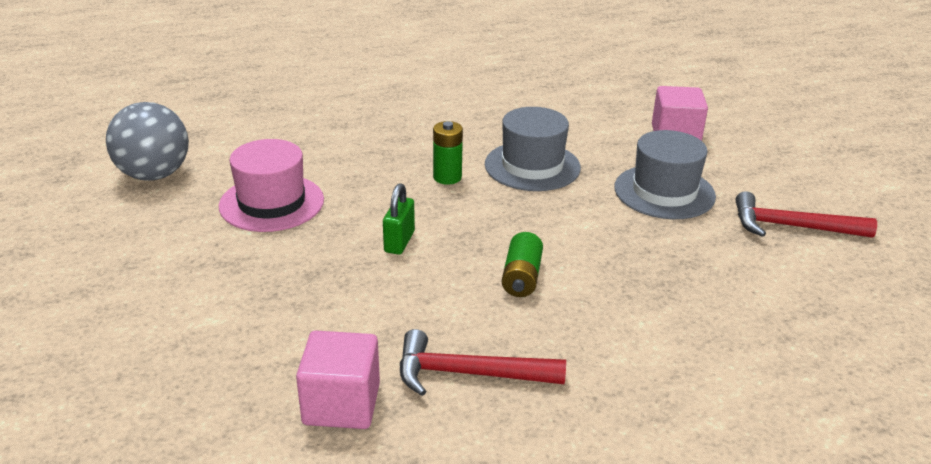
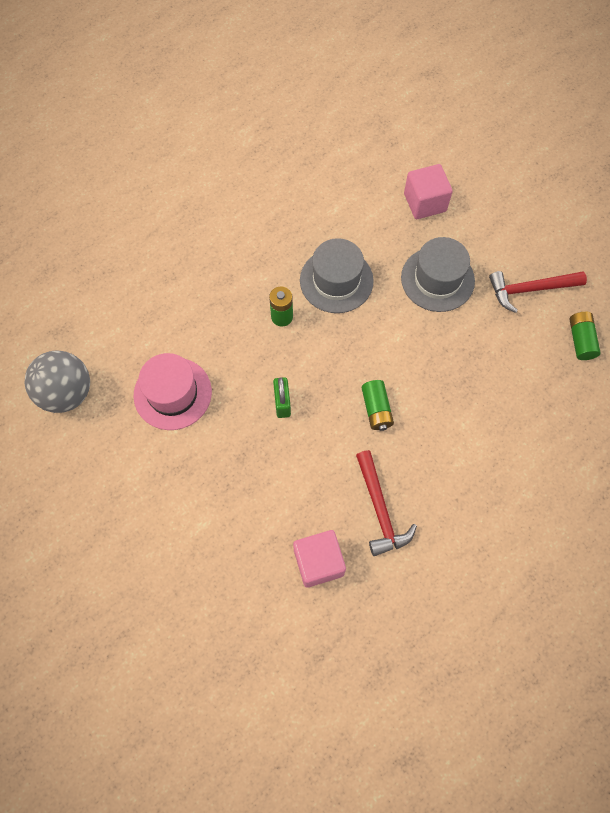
camera: 20 degrees left, 35 degrees up
red hammer [400,329,566,396] -> red hammer turned 90 degrees counterclockwise [356,450,417,556]
none -> green battery [569,311,601,360]

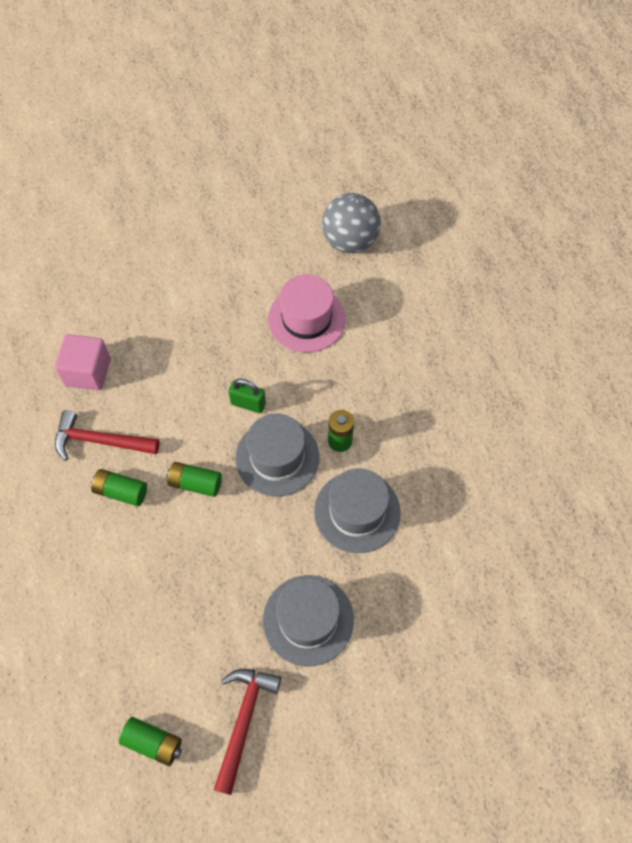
camera: 115 degrees right, 5 degrees down
pink cube [404,164,453,219] -> none
none -> green battery [91,469,147,506]
none -> grey hat [235,413,319,497]

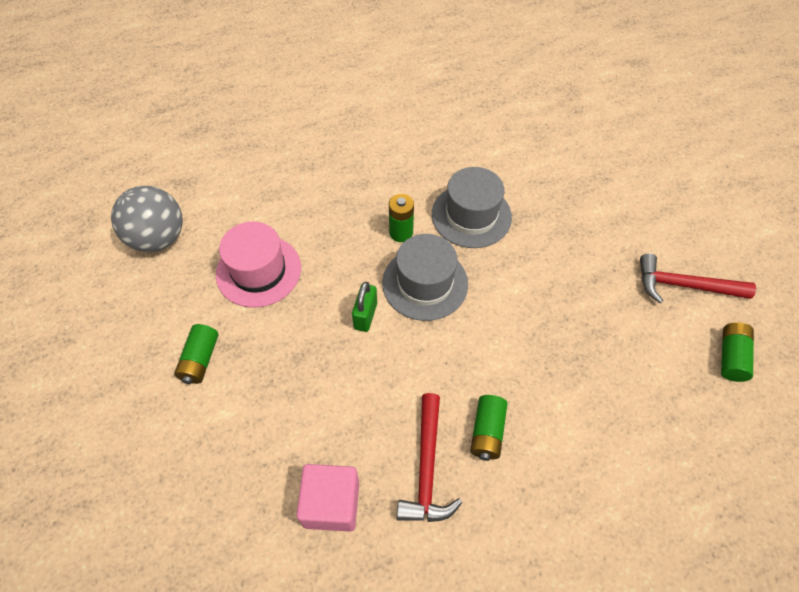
camera: 95 degrees left, 5 degrees down
green battery [166,462,222,497] -> green battery moved to [174,324,218,384]
grey hat [263,575,354,666] -> none

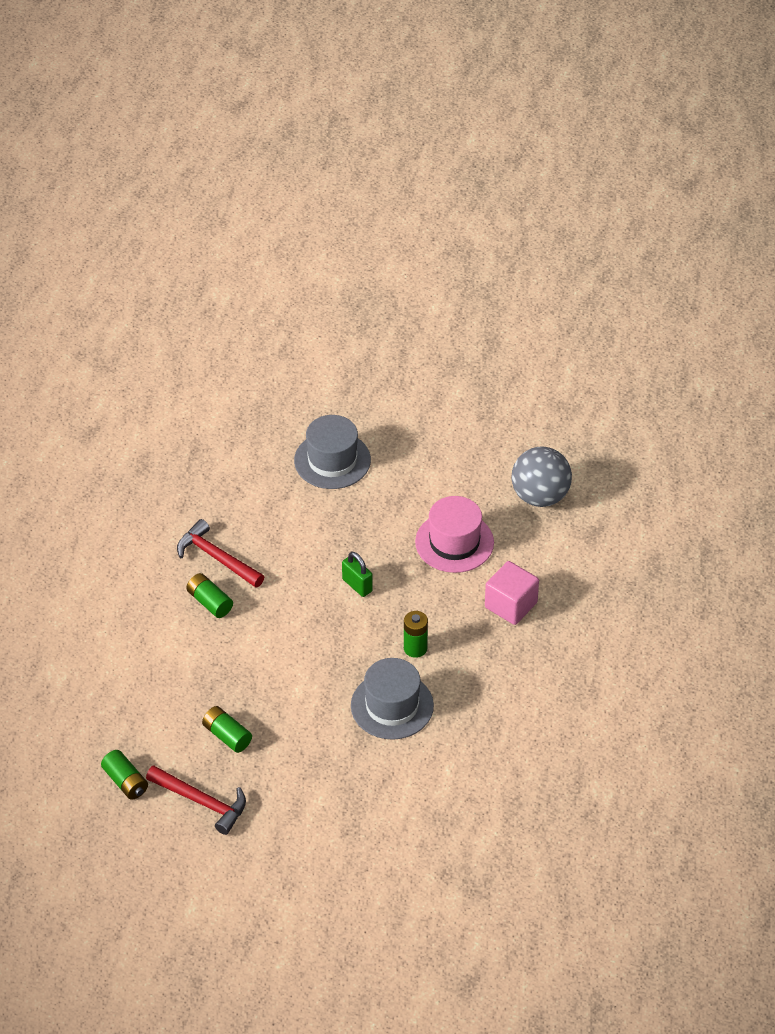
camera: 125 degrees right, 10 degrees down
green battery [174,324,218,384] -> green battery moved to [202,706,252,753]
pink cube [296,464,359,532] -> pink cube moved to [485,561,539,625]
grey hat [382,234,468,321] -> grey hat moved to [294,415,371,489]
red hammer [640,253,756,303] -> red hammer turned 75 degrees clockwise [146,765,246,835]

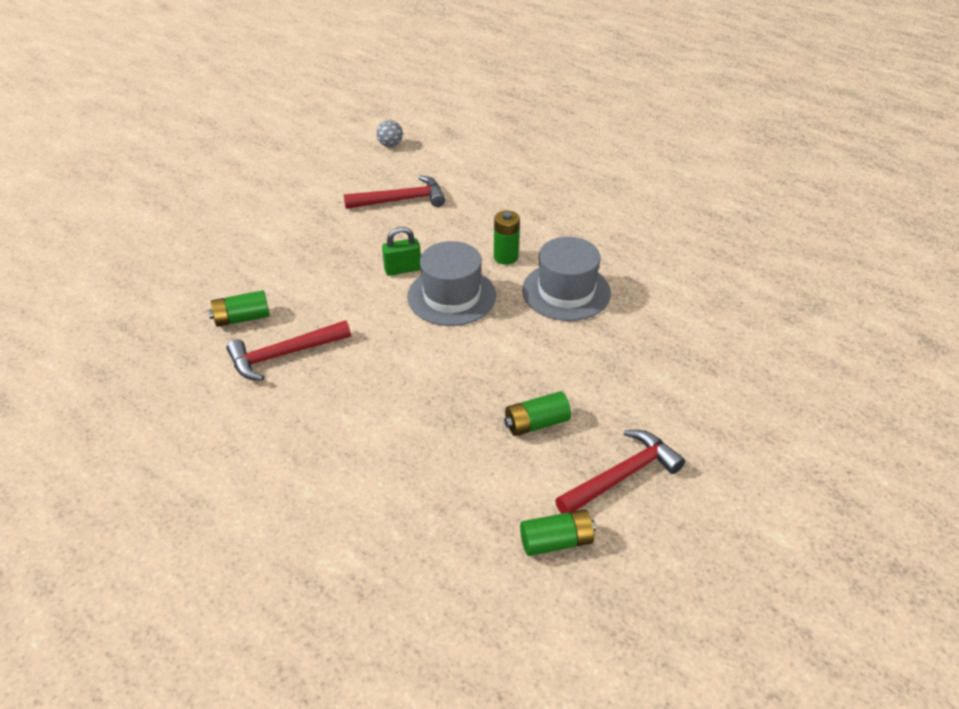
camera: 65 degrees left, 5 degrees down
green battery [186,573,233,618] -> green battery moved to [208,290,270,327]
grey hat [294,415,371,489] -> grey hat moved to [407,241,496,326]
pink hat [415,496,494,573] -> red hammer [344,175,445,209]
pink cube [485,561,539,625] -> none
grey ball [512,446,572,507] -> grey ball [376,120,403,147], size x0.47

